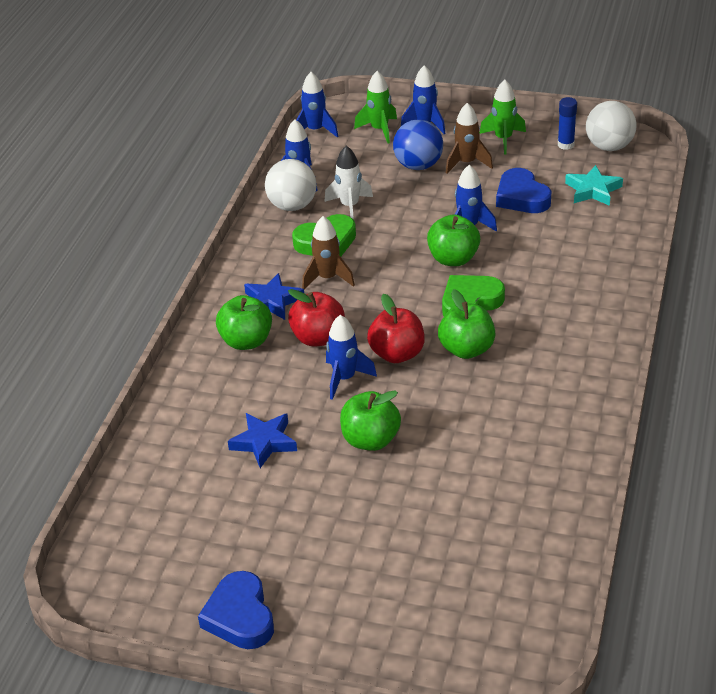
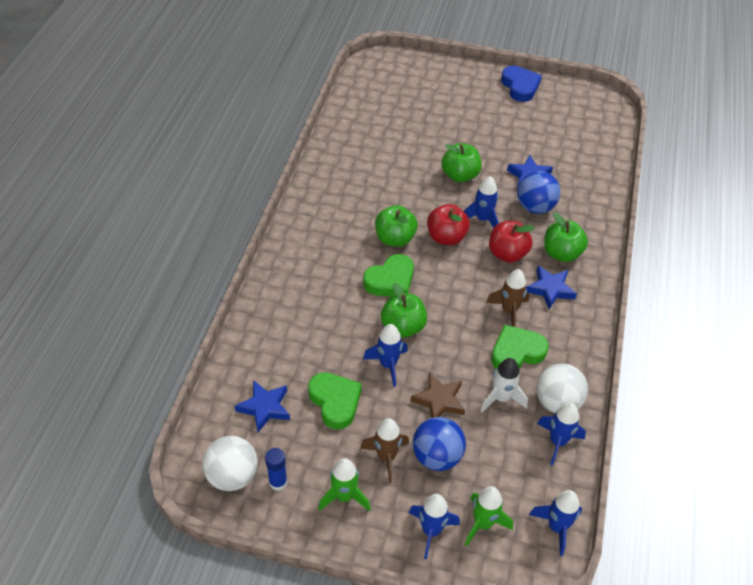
camera: 175 degrees right, 10 degrees up
blue heart [496,168,551,213] -> green heart [308,372,362,429]
turquoise star [565,165,623,206] -> blue star [235,380,290,432]
none -> brown star [410,373,465,418]
none -> blue ball [517,171,560,214]

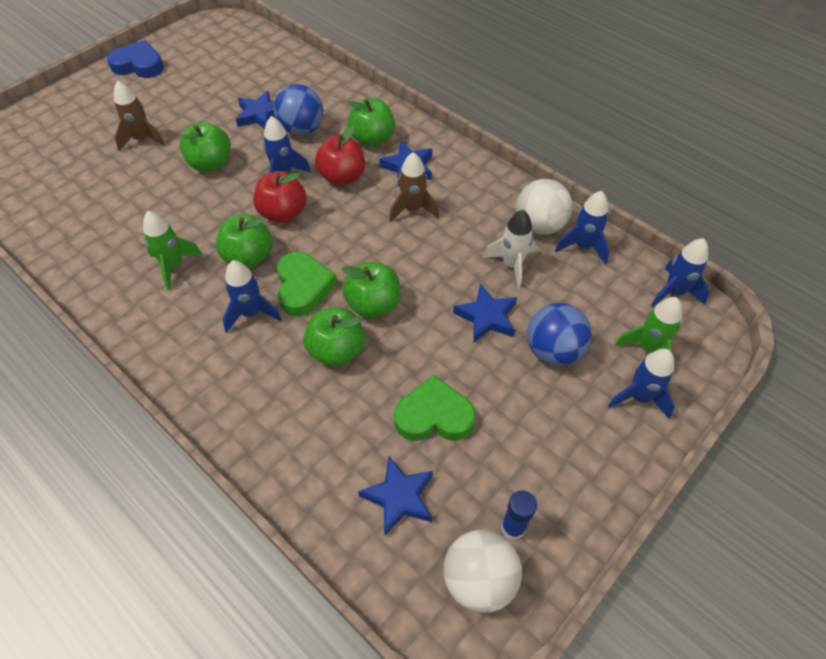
camera: 60 degrees left, 5 degrees up
green rocket [318,458,371,511] -> green rocket moved to [143,211,203,290]
brown rocket [360,418,409,483] -> brown rocket moved to [114,81,165,151]
blue rocket [363,324,408,387] -> blue rocket moved to [223,260,282,333]
brown star [410,373,465,418] -> blue star [453,283,517,343]
green heart [491,325,549,369] -> none
none -> green apple [303,308,365,367]

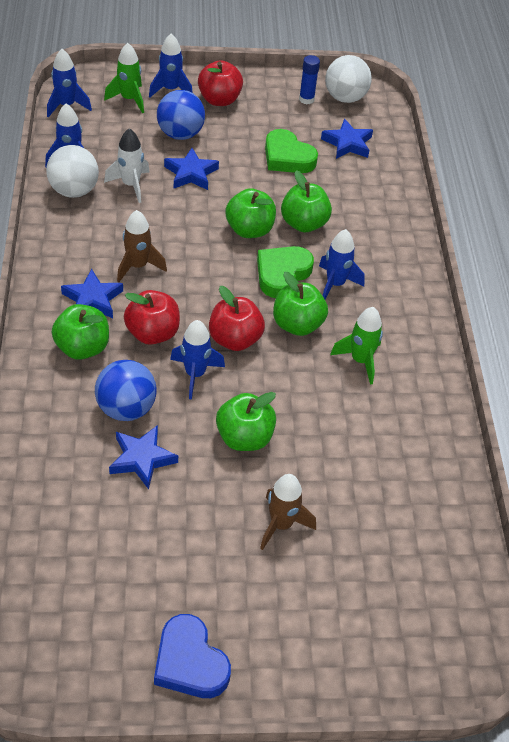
camera: 140 degrees left, 5 degrees down
none -> red apple [198,60,243,106]

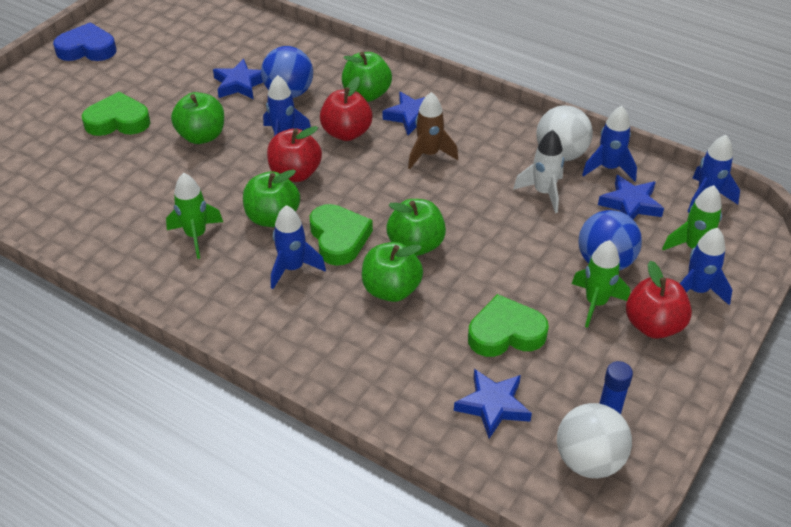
camera: 130 degrees right, 5 degrees down
blue star [164,148,219,190] -> blue star moved to [598,175,664,219]
brown rocket [260,474,316,550] -> green heart [82,92,150,136]
none -> green rocket [572,240,630,328]

